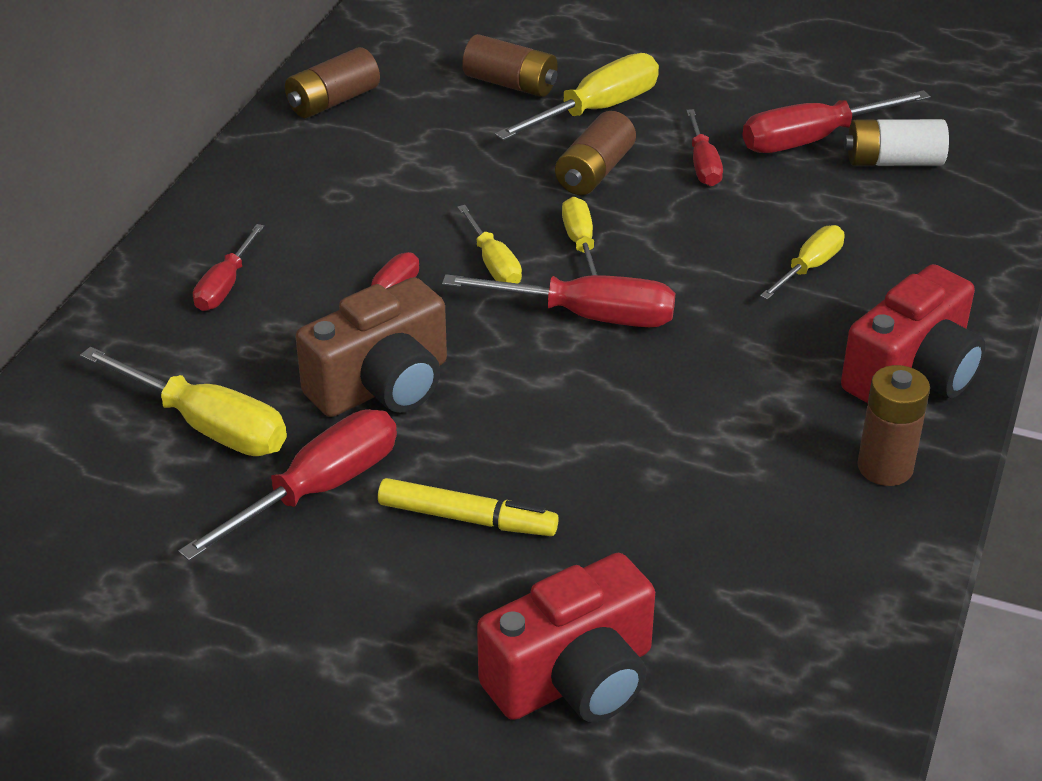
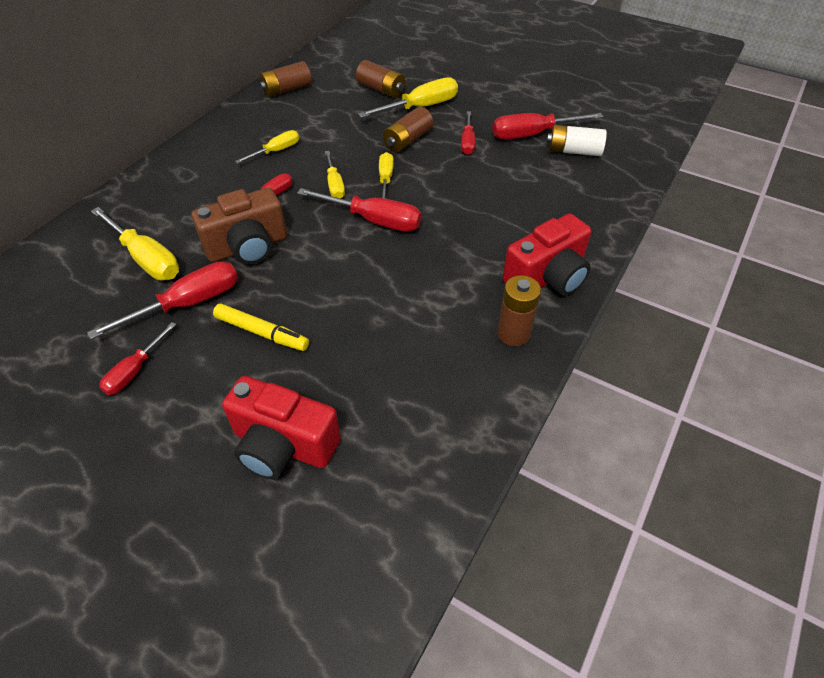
camera: 10 degrees right, 10 degrees up
red screwdriver [193,224,264,311] -> red screwdriver moved to [99,322,176,395]
red camera [477,553,655,722] -> red camera turned 45 degrees clockwise [222,376,341,480]
yellow screwdriver [760,225,845,300] -> yellow screwdriver moved to [235,130,299,164]

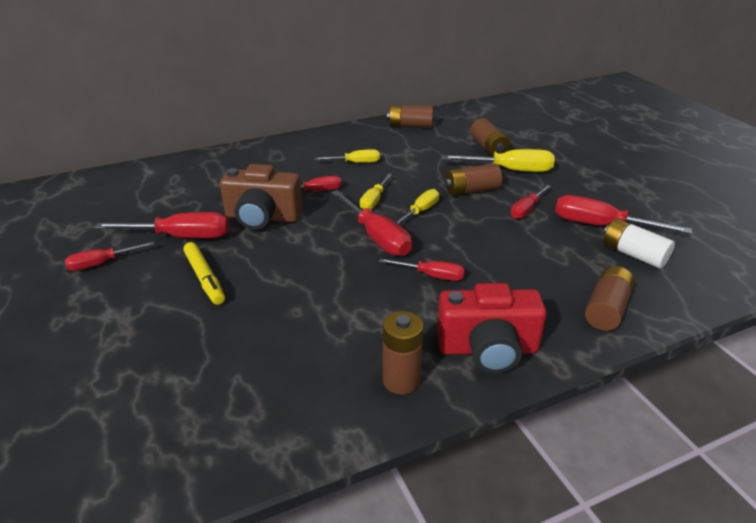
camera: 35 degrees right, 15 degrees down
yellow screwdriver [91,207,179,280] -> none
red camera [222,376,341,480] -> none
none -> red screwdriver [379,258,465,281]
none -> brown battery [585,266,634,331]

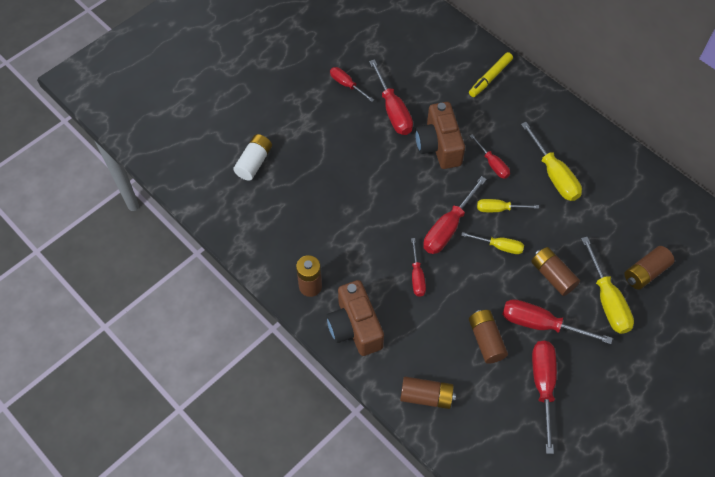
camera: 70 degrees right, 25 degrees up
yellow marker [183,242,225,305] -> yellow marker moved to [469,52,513,97]
yellow screwdriver [315,149,380,163] -> yellow screwdriver [521,122,582,201], size x1.65
brown battery [387,105,433,128] -> brown battery moved to [469,310,508,364]
red camera [437,283,547,373] -> brown camera [326,280,384,356]
red screwdriver [510,185,551,219] -> red screwdriver [502,299,613,344], size x1.65
white battery [603,218,675,269] -> white battery moved to [233,134,272,181]

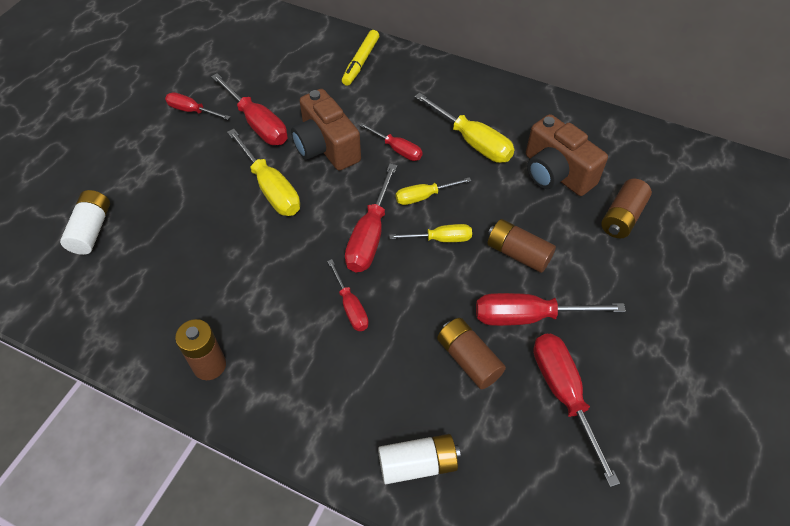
camera: 20 degrees left, 5 degrees down
brown camera [326,280,384,356] -> brown camera moved to [526,114,608,196]
brown battery [400,377,456,409] -> white battery [378,434,461,484]
yellow screwdriver [581,237,634,334] -> yellow screwdriver moved to [227,129,300,216]

